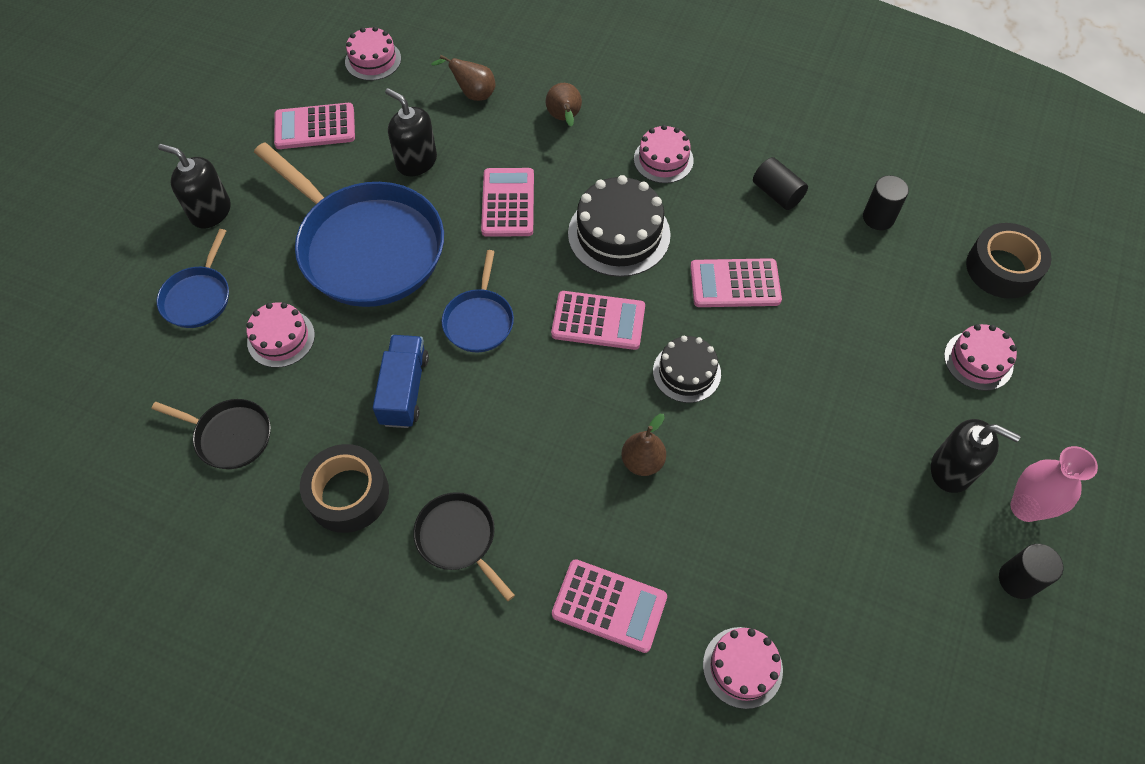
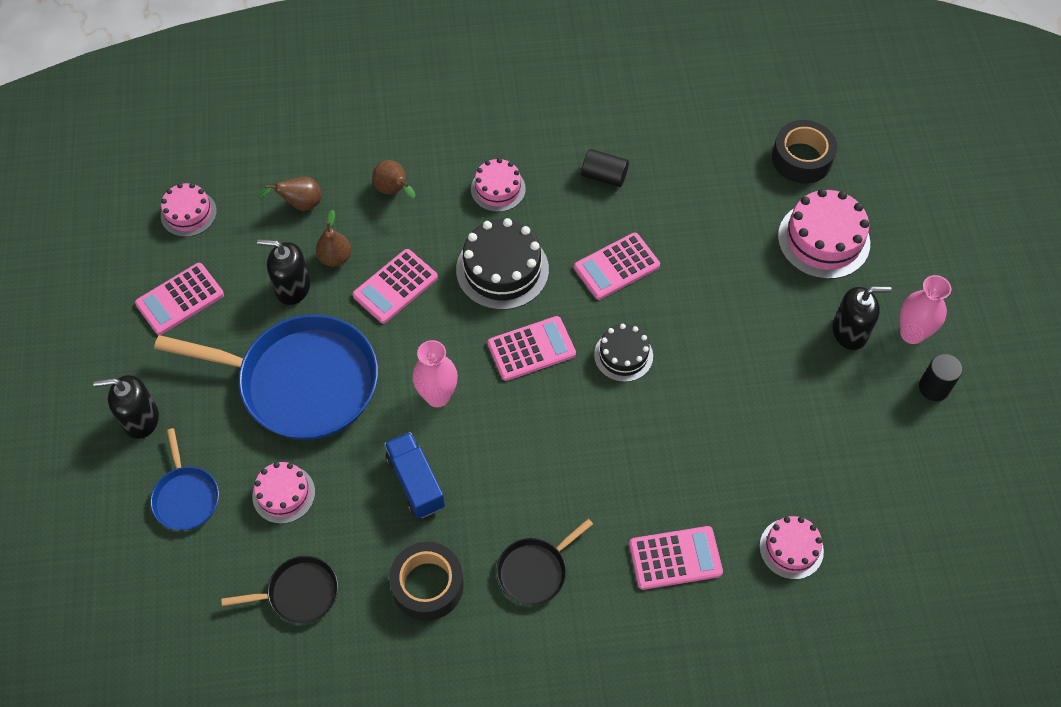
camera: 30 degrees left, 0 degrees up
black pan [413,492,515,601] -> black pan turned 60 degrees counterclockwise [496,519,593,605]
blue pan [442,250,514,352] -> pink vase [412,340,458,407]
pink calculator [481,168,534,237] -> pink calculator turned 105 degrees counterclockwise [353,249,438,324]
brown pear [621,414,666,476] -> brown pear moved to [316,210,351,267]
black cylinder [863,175,909,230] -> none
pink cake [944,324,1017,391] -> pink cake [778,189,870,279], size x1.63

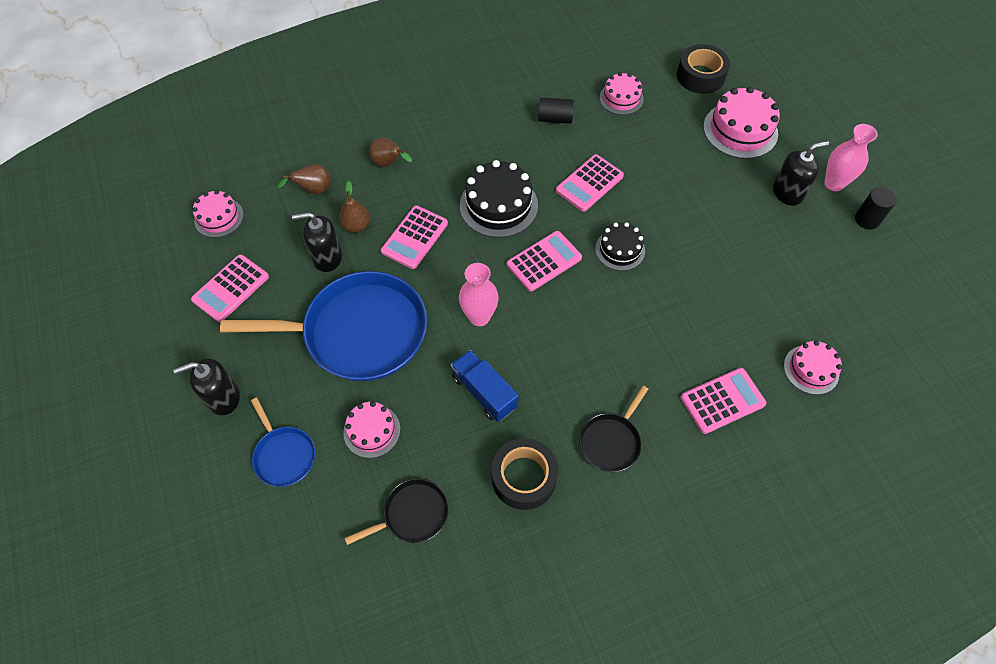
camera: 15 degrees left, 0 degrees up
pink cake [471,158,526,212] -> pink cake moved to [600,72,644,115]

